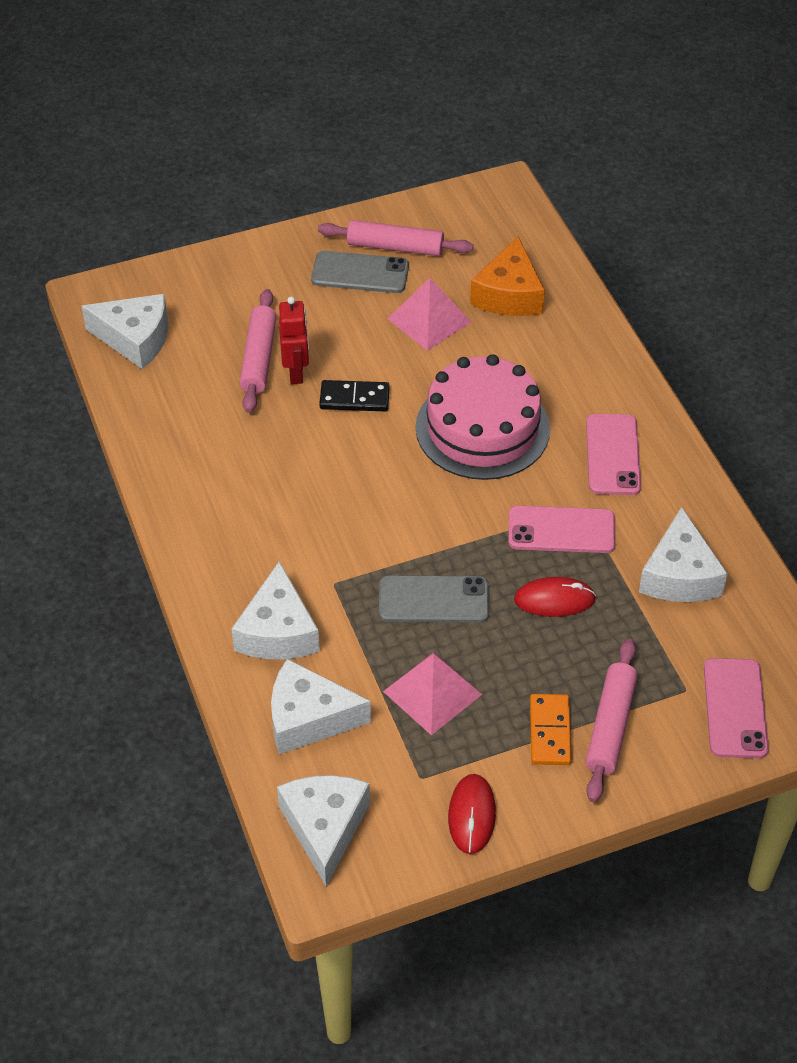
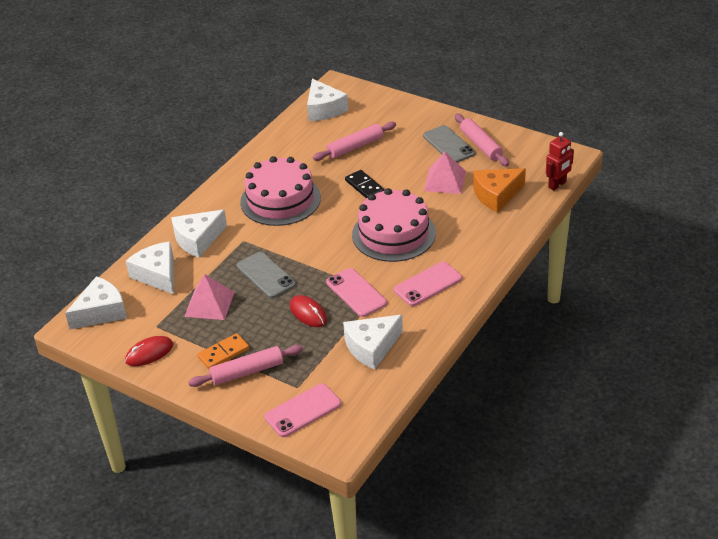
camera: 55 degrees right, 10 degrees down
red robot [279,297,309,384] -> red robot moved to [546,132,574,190]
none -> pink cake [240,156,321,226]

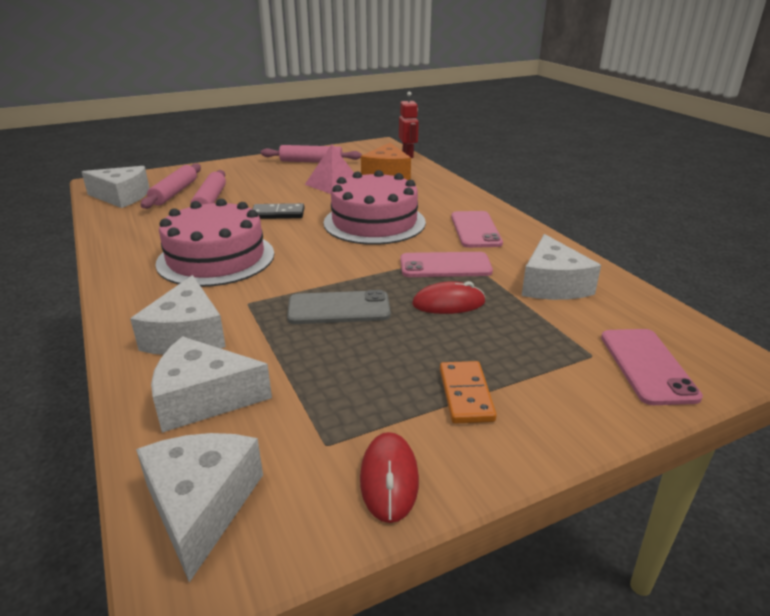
camera: 60 degrees left, 10 degrees down
pink pyramid [184,274,234,320] -> none
pink rolling pin [188,345,303,387] -> pink rolling pin moved to [141,163,201,209]
grey phone [423,125,475,163] -> none

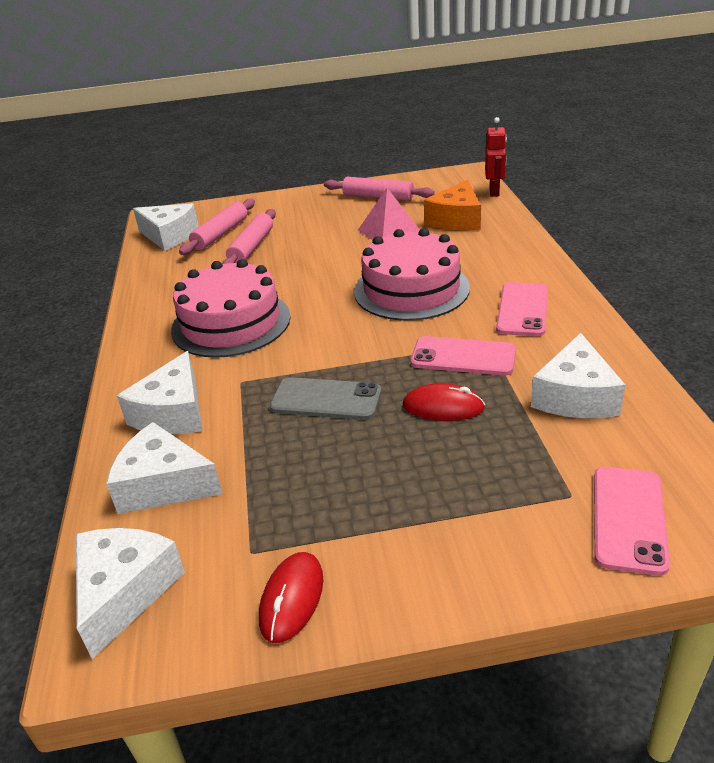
camera: 20 degrees right, 5 degrees up
black domino [253,203,304,219] -> none
orange domino [440,361,497,424] -> none

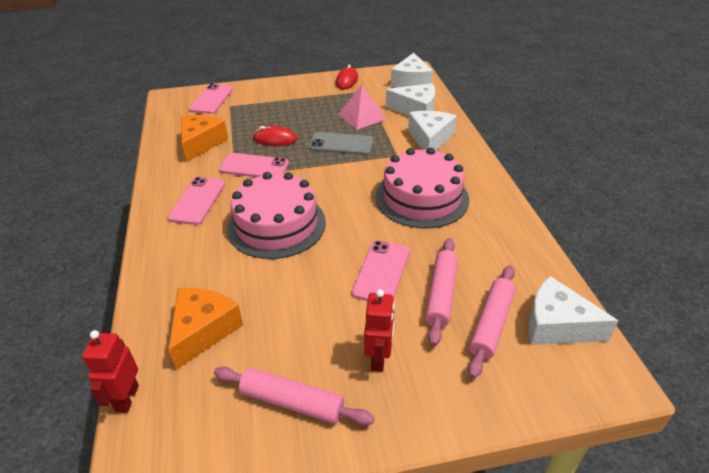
camera: 175 degrees right, 5 degrees up
pink pyramid [358,188,420,240] -> pink pyramid moved to [338,85,387,130]
white cheese [531,333,625,418] -> orange cheese [181,115,228,162]
none -> pink phone [352,241,409,301]
none -> red robot [364,289,395,372]

